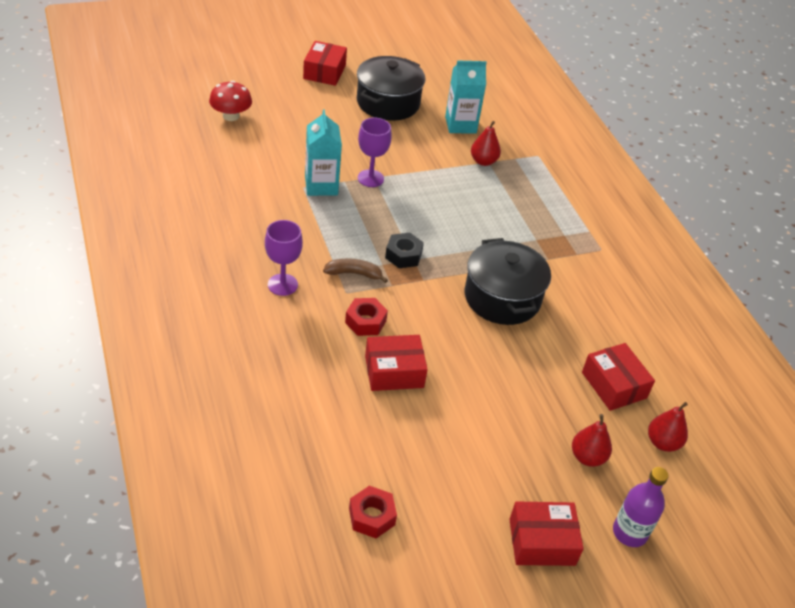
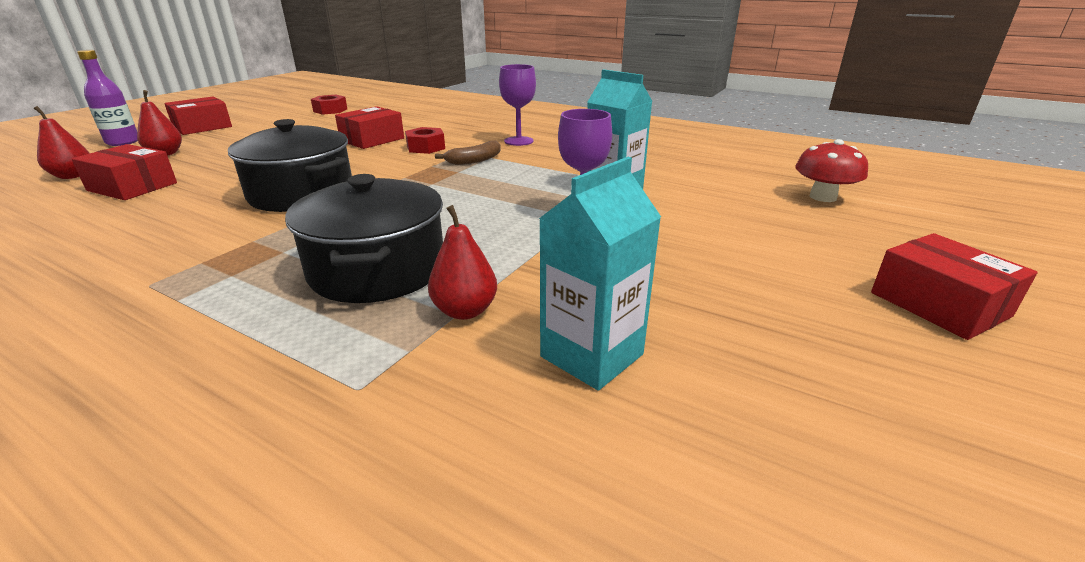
camera: 145 degrees right, 15 degrees down
black pot [357,56,425,121] -> black pot moved to [285,174,443,303]
black nut [385,233,424,268] -> none

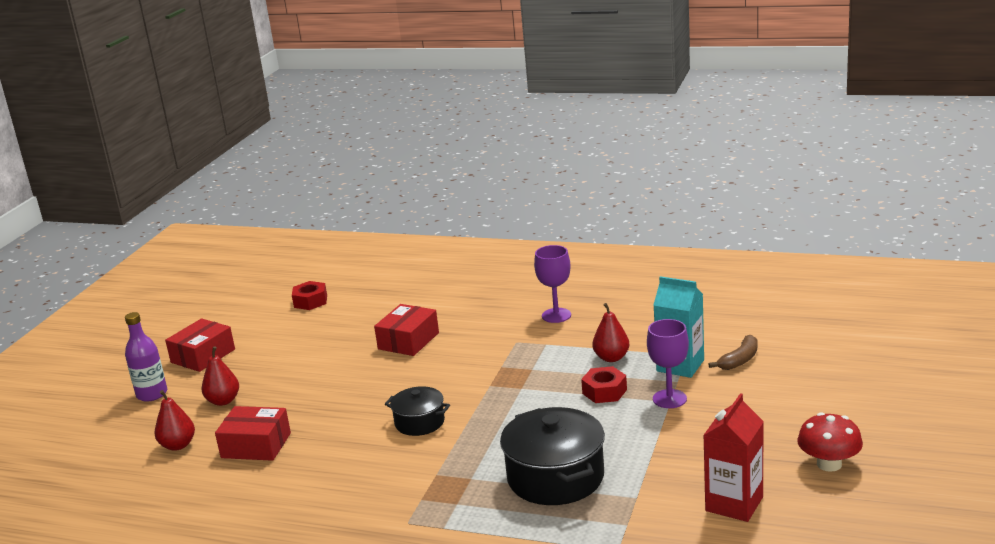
camera: 10 degrees left, 5 degrees down
black pot [228,119,352,212] -> black pot [385,386,450,436], size x0.57
red nut [405,127,445,154] -> red nut moved to [581,366,627,403]
red pear [428,205,497,320] -> red pear moved to [592,303,629,362]
brown banana [435,140,501,165] -> brown banana moved to [708,335,757,370]
turquoise carton [539,157,661,391] -> red carton [703,393,764,522]
red mushroom [795,139,868,202] -> red mushroom moved to [797,412,863,472]
red box [871,233,1038,340] -> none

